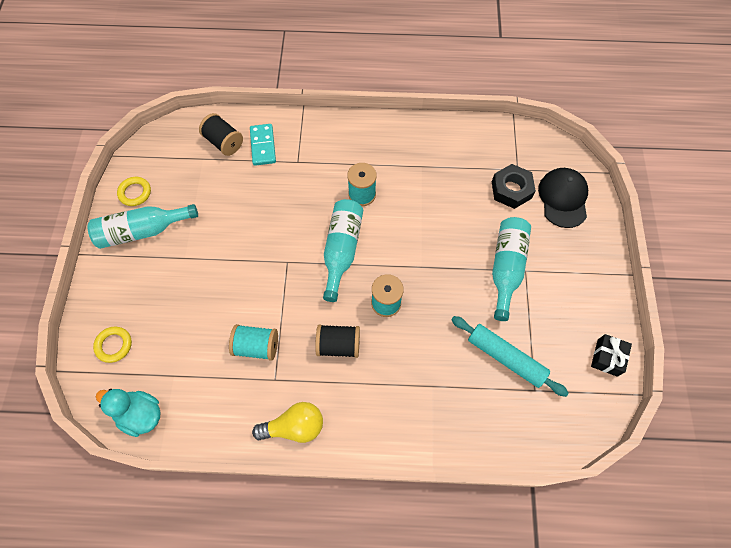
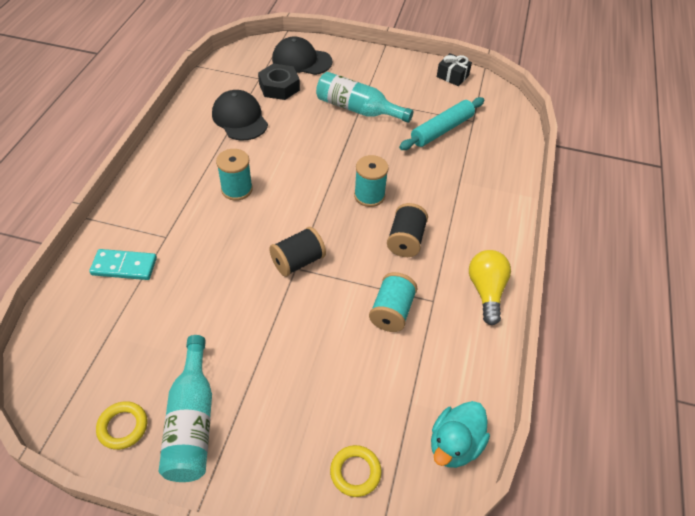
camera: 80 degrees left, 15 degrees down
black spool [199,113,243,156] -> black spool moved to [269,227,326,277]
turquoise bottle [323,199,363,302] -> none
none -> black cap [212,90,268,140]

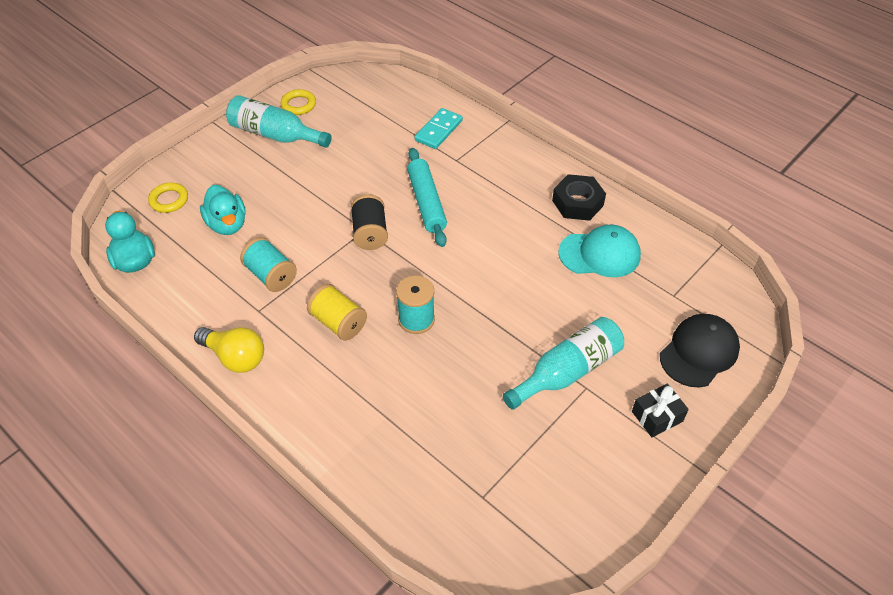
camera: 120 degrees right, 0 degrees up
black cap [212,90,268,140] -> turquoise cap [558,224,641,277]
turquoise spool [216,149,253,201] -> none
black nut [258,64,300,100] -> black nut moved to [552,174,606,221]
black spool [387,203,428,257] -> yellow spool [307,284,367,341]
turquoise rolling pin [399,97,484,150] -> turquoise rolling pin moved to [407,148,447,247]
black gift [437,53,472,86] -> black gift moved to [632,383,689,438]
none -> turquoise duck [200,185,246,235]

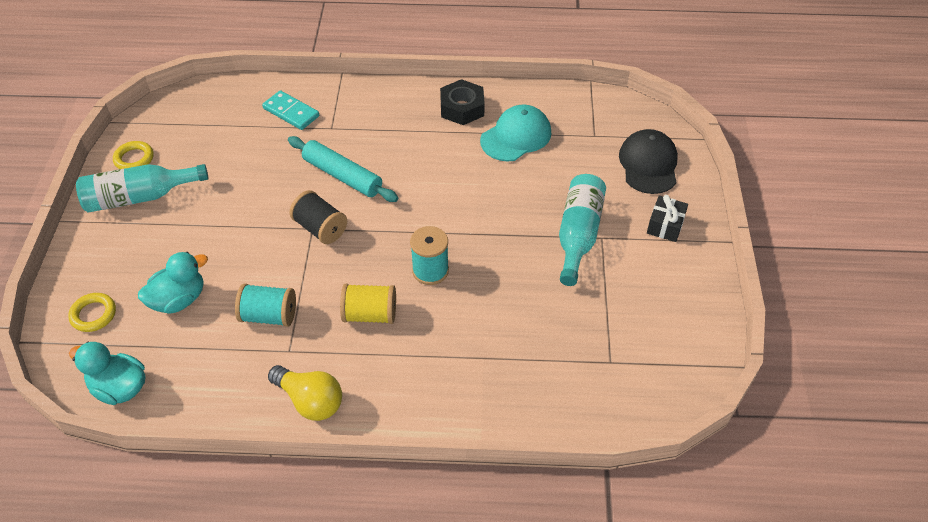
camera: 40 degrees left, 0 degrees up
yellow light bulb [194,327,264,373] -> yellow light bulb turned 45 degrees clockwise [268,365,342,421]
turquoise duck [200,185,246,235] -> turquoise duck turned 60 degrees counterclockwise [138,252,208,314]
turquoise domino [414,108,463,149] -> turquoise domino turned 45 degrees counterclockwise [262,90,319,130]

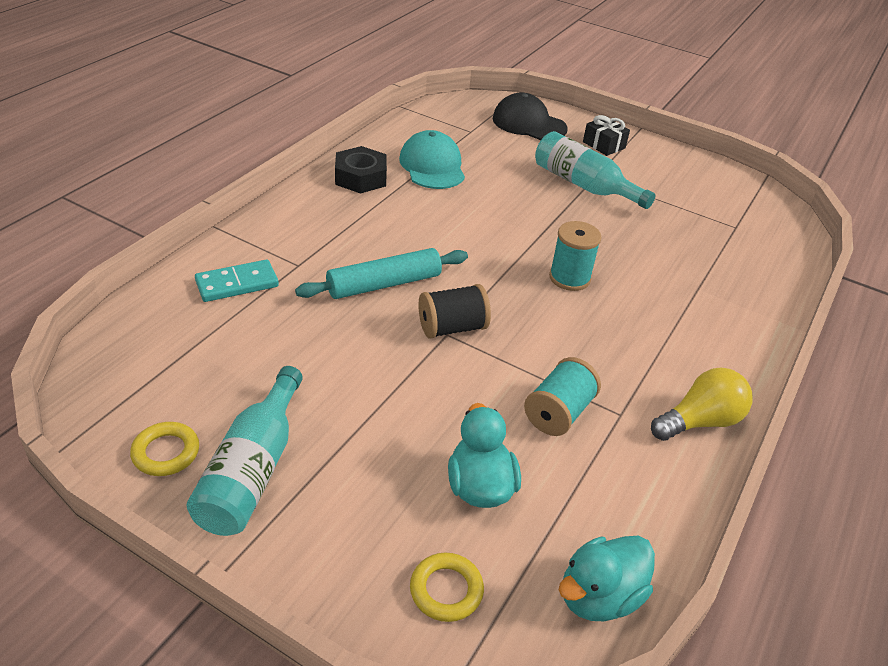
camera: 65 degrees left, 10 degrees down
yellow spool [340,284,396,324] -> none

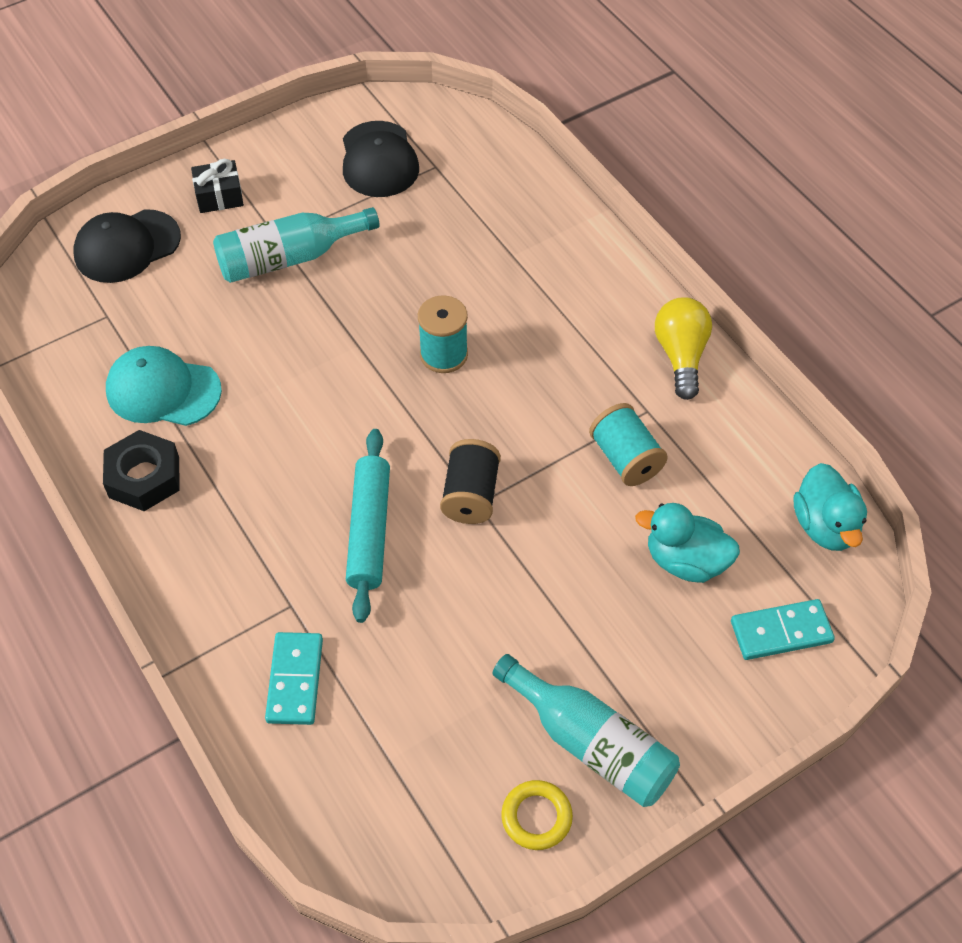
camera: 60 degrees left, 15 degrees up
yellow ring [410,553,484,622] -> turquoise domino [731,599,835,660]
none -> black cap [343,121,419,197]

